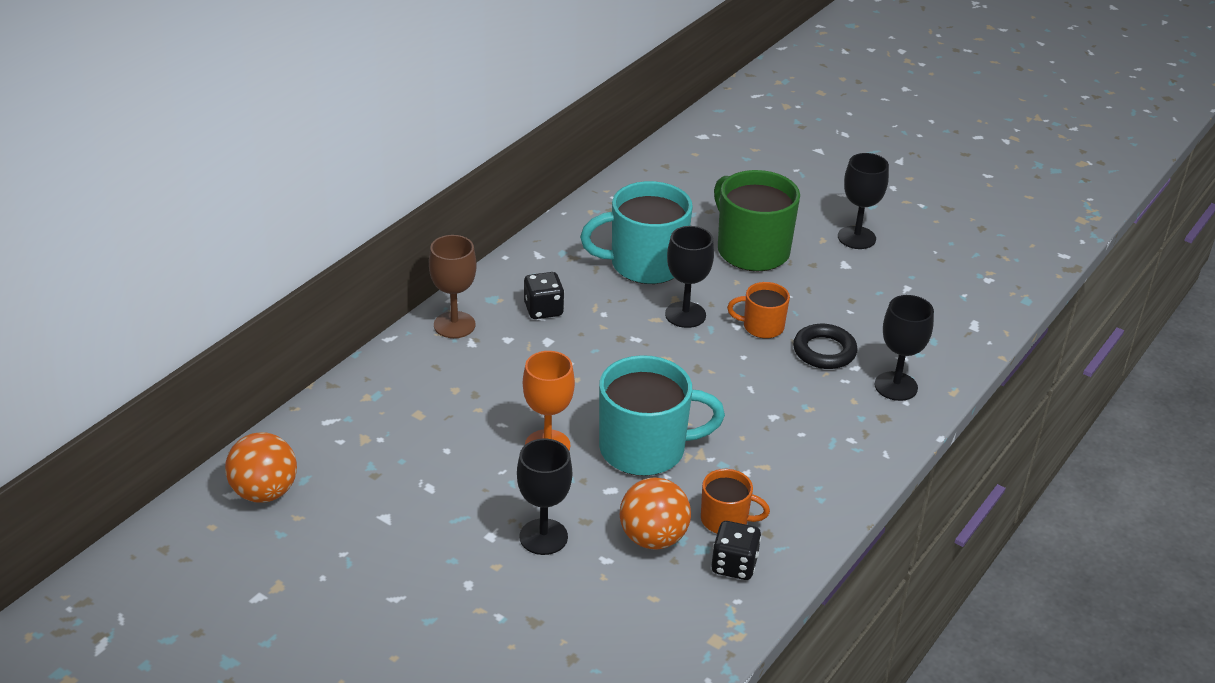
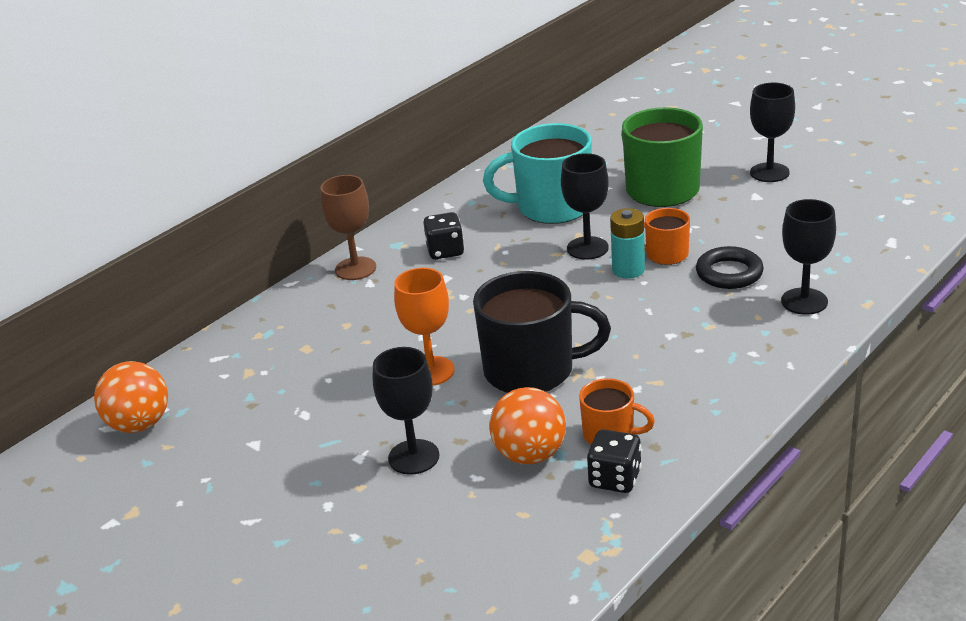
camera: 10 degrees right, 5 degrees down
turquoise mug [599,355,725,476] -> black mug [473,271,611,393]
none -> turquoise battery [610,208,645,278]

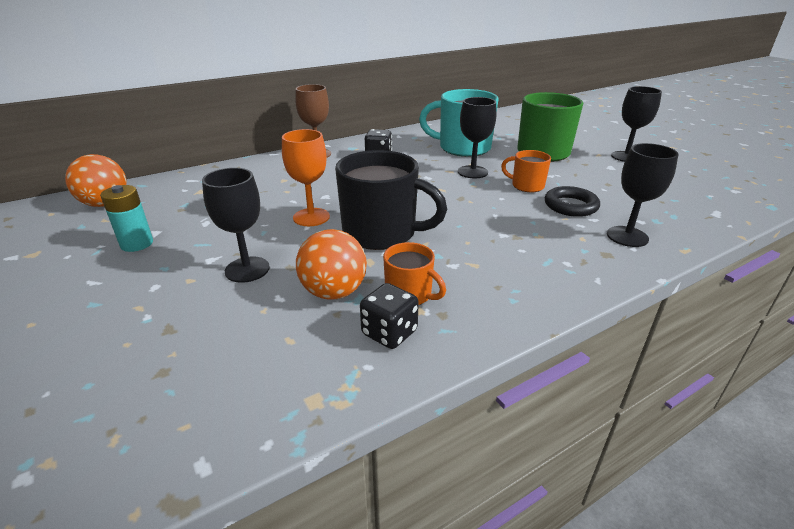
camera: 15 degrees right, 0 degrees up
turquoise battery [610,208,645,278] -> turquoise battery moved to [100,185,153,252]

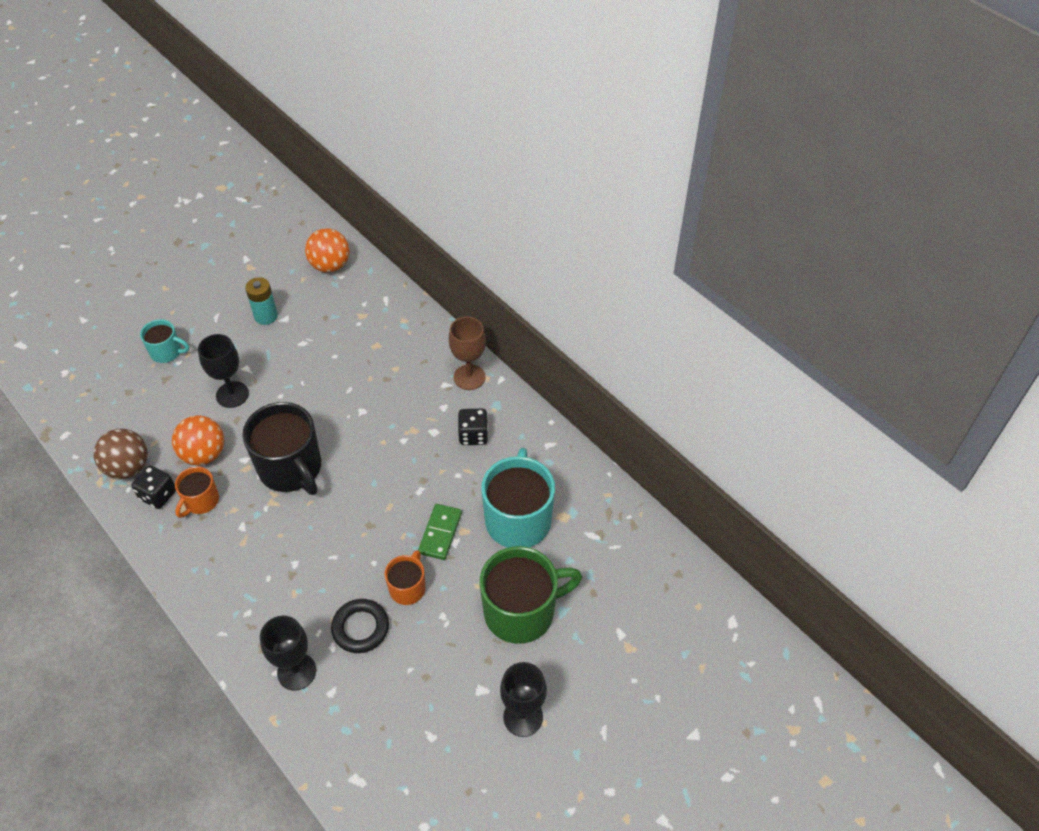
camera: 80 degrees right, 20 degrees up
orange goblet [282,129,330,226] -> none
black mug [335,150,447,250] -> black mug turned 45 degrees counterclockwise [242,402,321,495]
black goblet [458,97,497,178] -> green domino [418,504,462,560]
none -> brown ball [94,429,148,479]
none -> turquoise mug [140,319,189,363]

